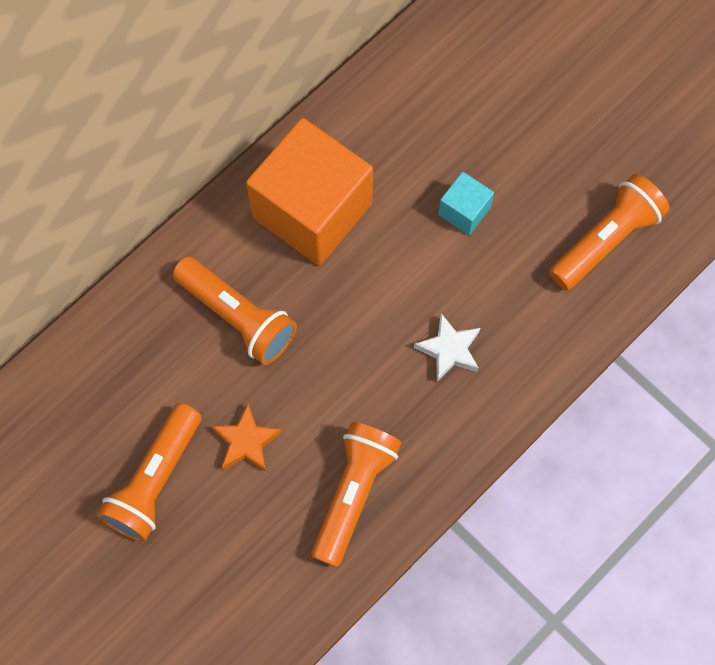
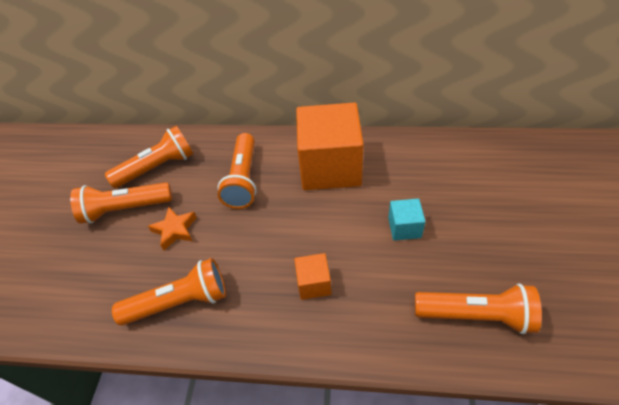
camera: 55 degrees right, 20 degrees down
white star [414,313,480,382] -> orange cube [294,253,331,300]
none -> orange flashlight [105,126,193,188]

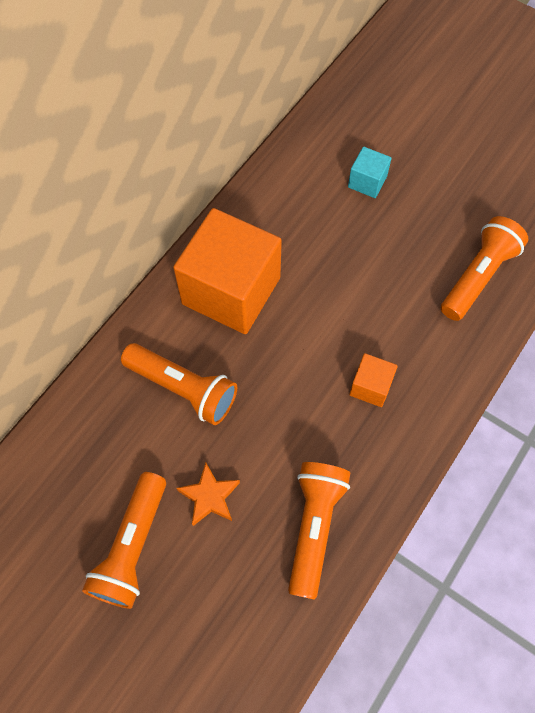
camera: 65 degrees left, 15 degrees up
orange flashlight [105,126,193,188] -> none
turquoise cube [388,199,426,241] -> turquoise cube moved to [348,147,392,198]

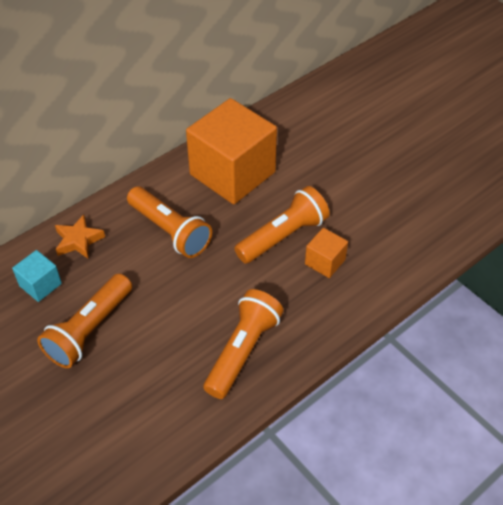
camera: 15 degrees right, 15 degrees down
orange star [177,462,240,526] -> orange star moved to [55,215,105,258]
turquoise cube [348,147,392,198] -> turquoise cube moved to [12,250,62,302]
orange flashlight [441,216,528,321] -> orange flashlight moved to [234,186,330,264]

